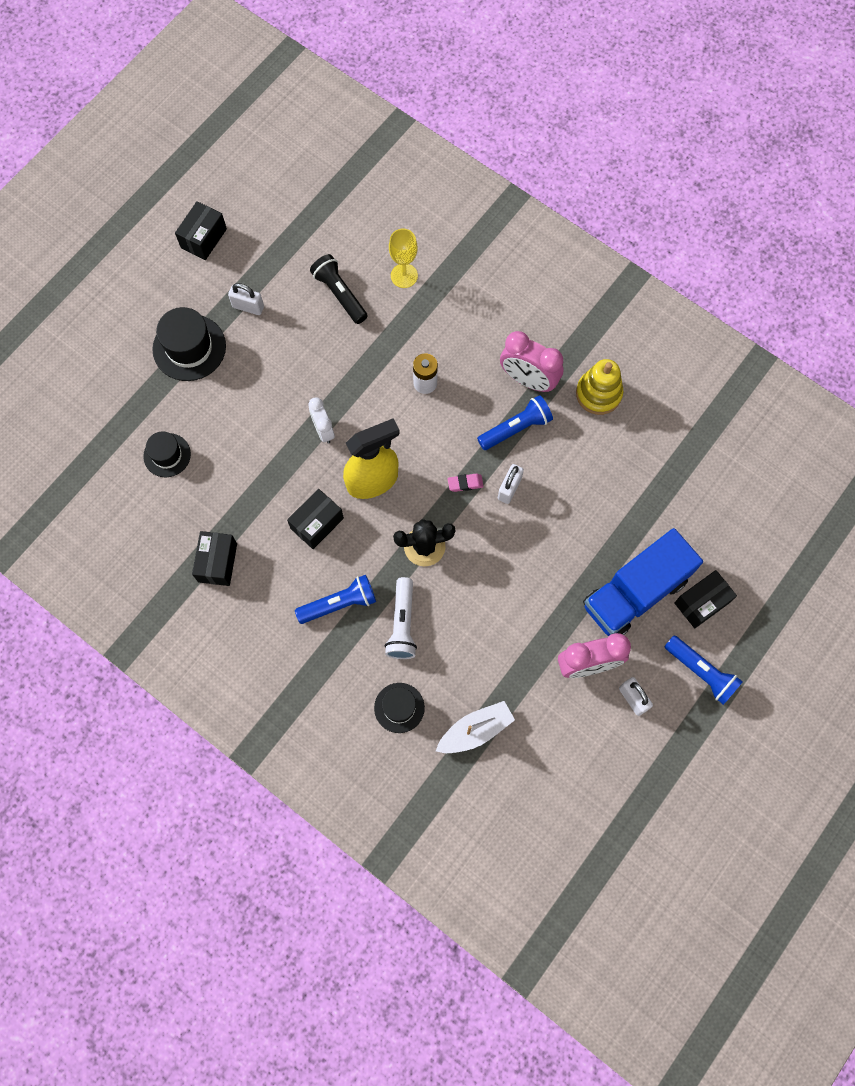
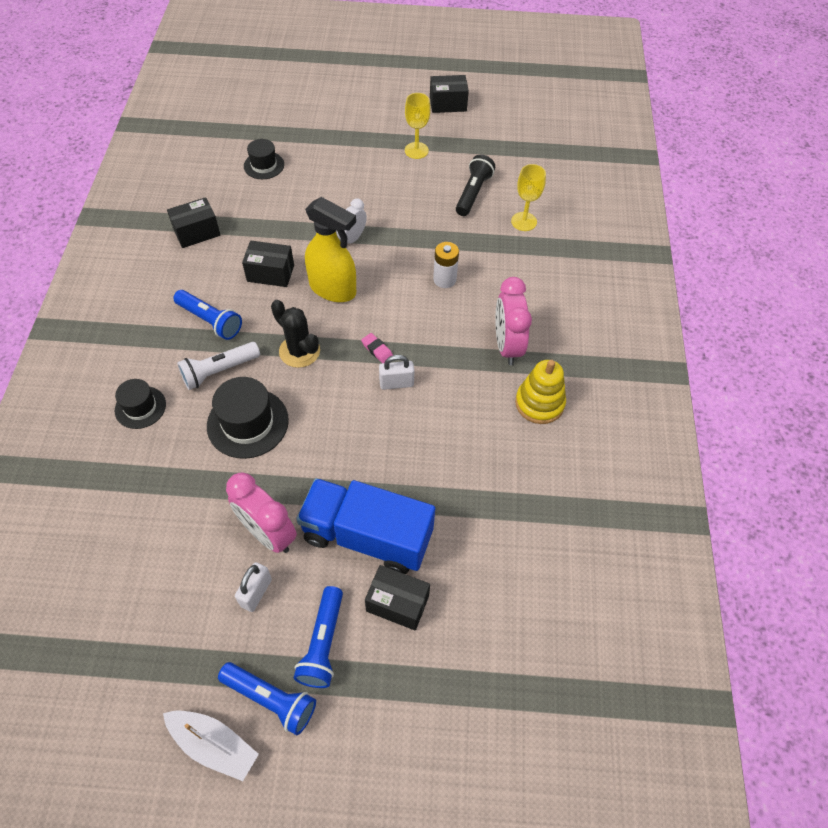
camera: 55 degrees right, 15 degrees down
black hat [152,307,226,381] -> black hat moved to [207,377,289,459]
white padlock [228,283,264,315] -> yellow goblet [405,93,430,159]
white boat [436,701,515,753] -> white boat moved to [163,710,259,781]
blue flashlight [477,395,553,450] -> blue flashlight moved to [218,662,316,735]

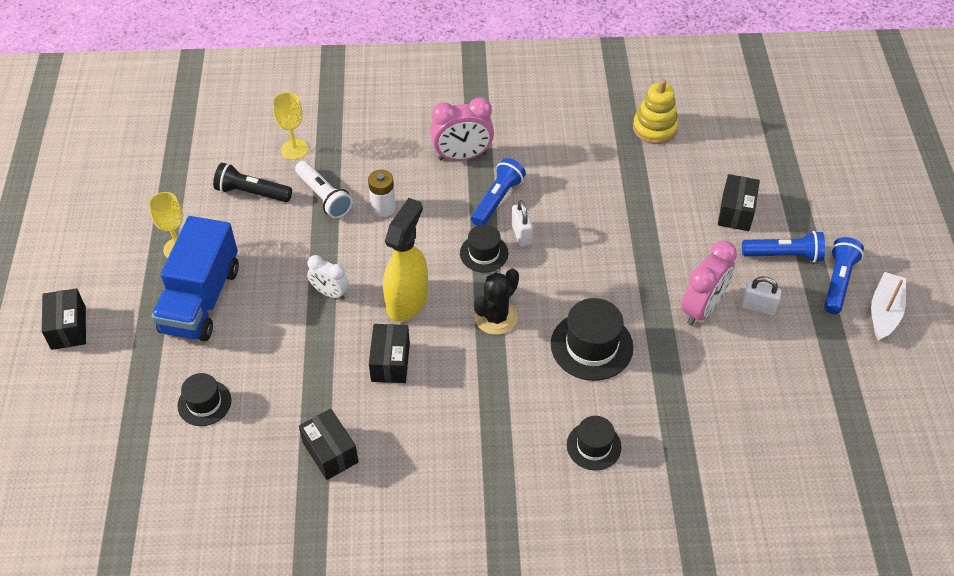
camera: 95 degrees left, 5 degrees down
blue flashlight [173,290,242,340] -> blue flashlight moved to [471,158,526,226]
white flashlight [177,342,260,390] -> white flashlight moved to [295,161,353,218]
blue truck [296,478,435,574] -> blue truck moved to [151,216,239,341]
pink eraser [361,333,393,363] -> black hat [460,224,508,273]
black box [430,75,469,113] -> black box moved to [42,288,86,350]
yellow stacking toy [515,360,566,424] -> yellow stacking toy moved to [633,79,679,144]

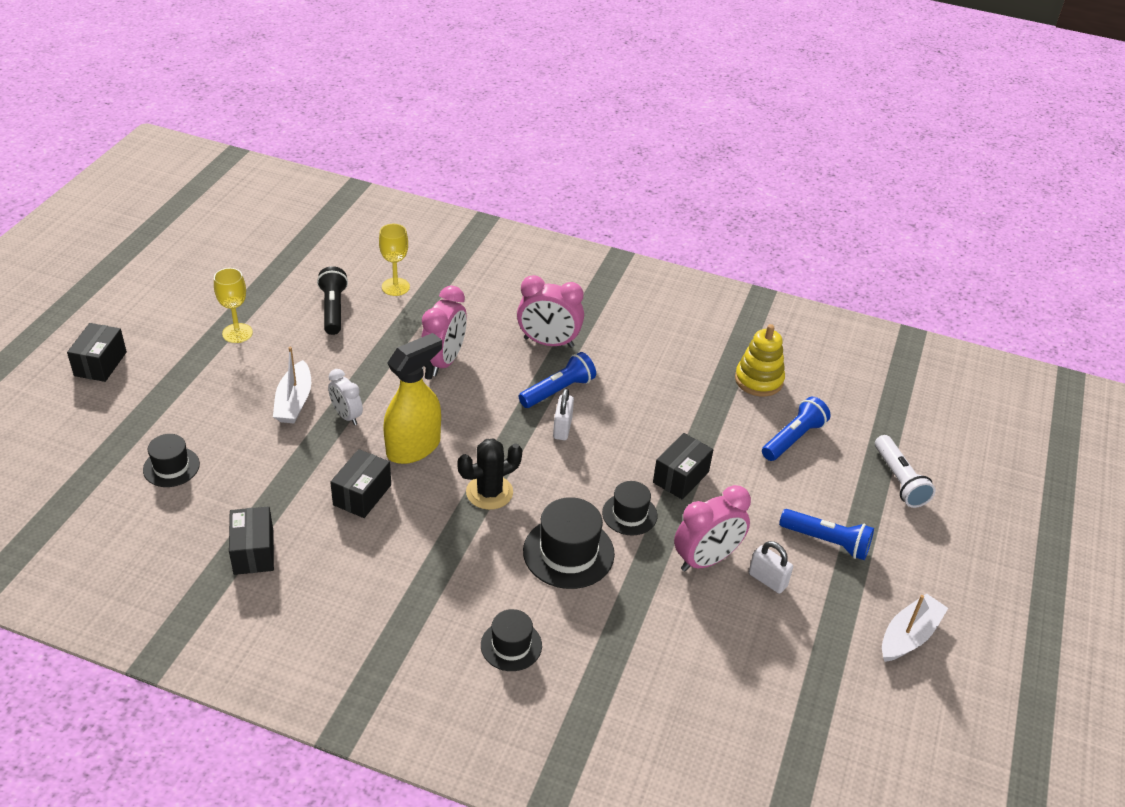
camera: 20 degrees right, 10 degrees down
blue truck [151,216,239,341] -> none
black flashlight [213,163,292,202] -> black flashlight turned 45 degrees clockwise [317,266,348,335]
white flashlight [295,161,353,218] -> white flashlight moved to [875,435,936,508]
white battery [368,169,396,217] -> pink clock [421,286,467,376]
black hat [460,224,508,273] -> black hat moved to [602,481,657,536]
black box [718,174,760,231] -> black box moved to [653,433,713,499]
blue flashlight [824,237,864,314] -> blue flashlight moved to [762,397,831,461]
none -> white boat [273,347,311,423]

